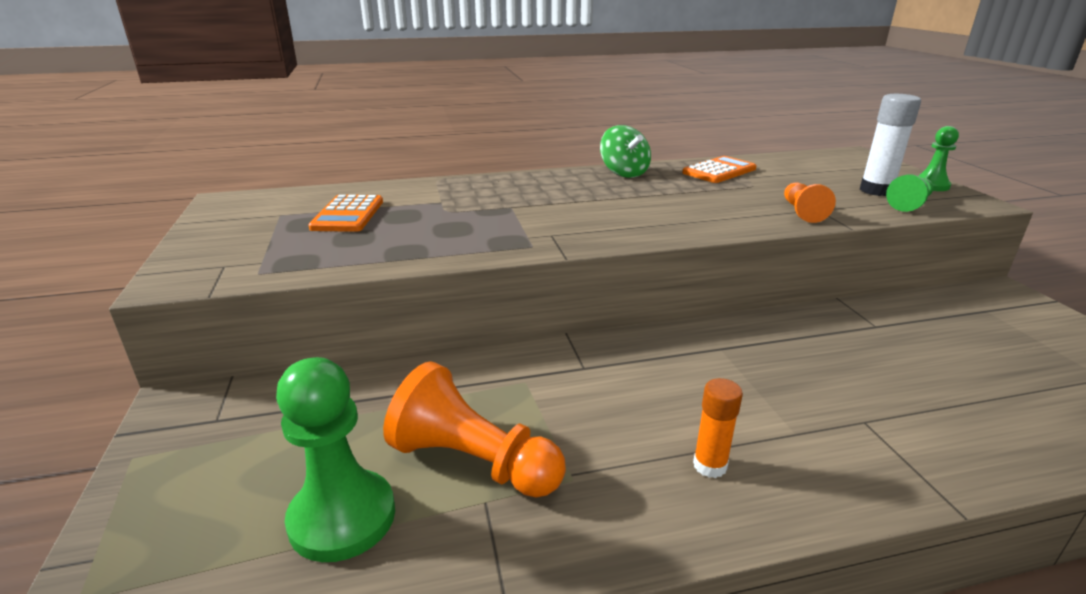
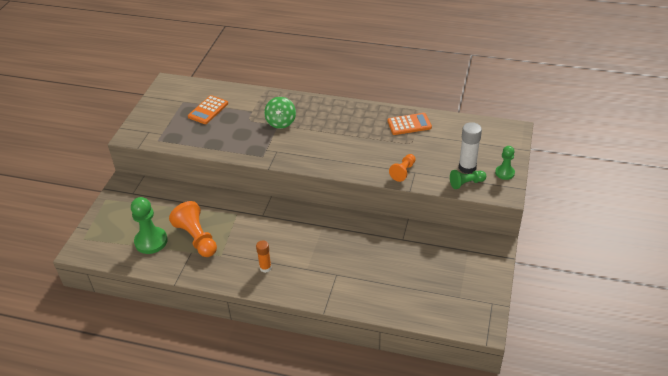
camera: 30 degrees right, 15 degrees up
green spinning top [600,125,651,178] -> green spinning top moved to [264,97,296,129]

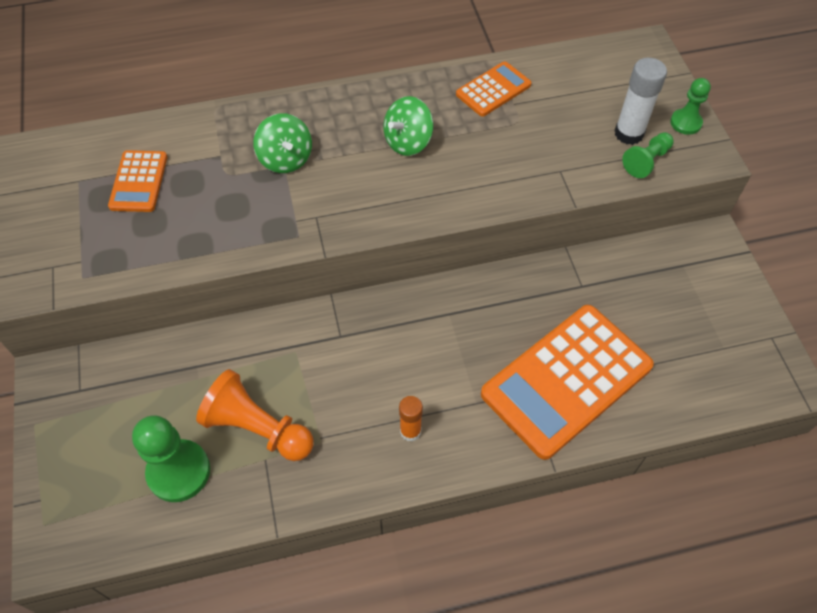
camera: 30 degrees left, 15 degrees up
orange pawn [389,154,416,182] -> none
none -> green spinning top [384,96,433,156]
none -> orange calculator [481,305,654,460]

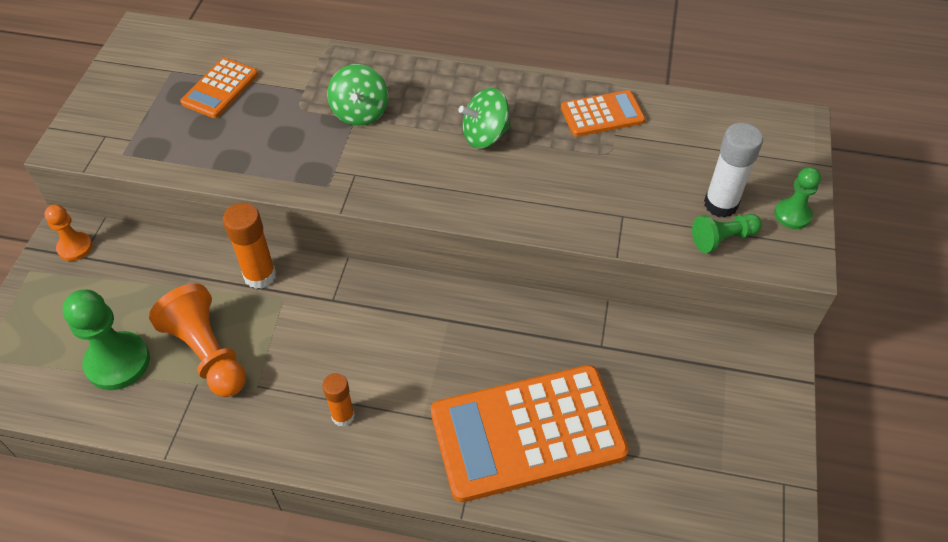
camera: 25 degrees right, 5 degrees down
none -> orange pawn [45,204,92,261]
none -> orange glue stick [223,203,276,289]

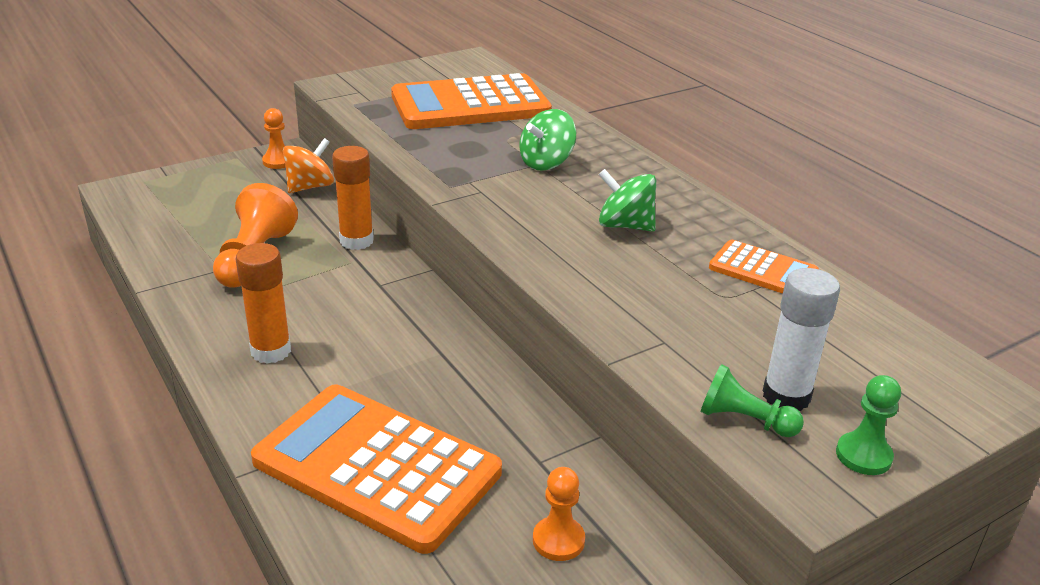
camera: 45 degrees right, 20 degrees down
green pawn [62,290,150,390] -> none
orange calculator [180,58,258,118] -> orange calculator [391,73,552,129], size x2.01
orange glue stick [322,373,355,427] -> orange glue stick [236,243,291,364], size x1.56
none -> orange spinning top [283,138,334,193]
none -> orange pawn [533,467,585,561]

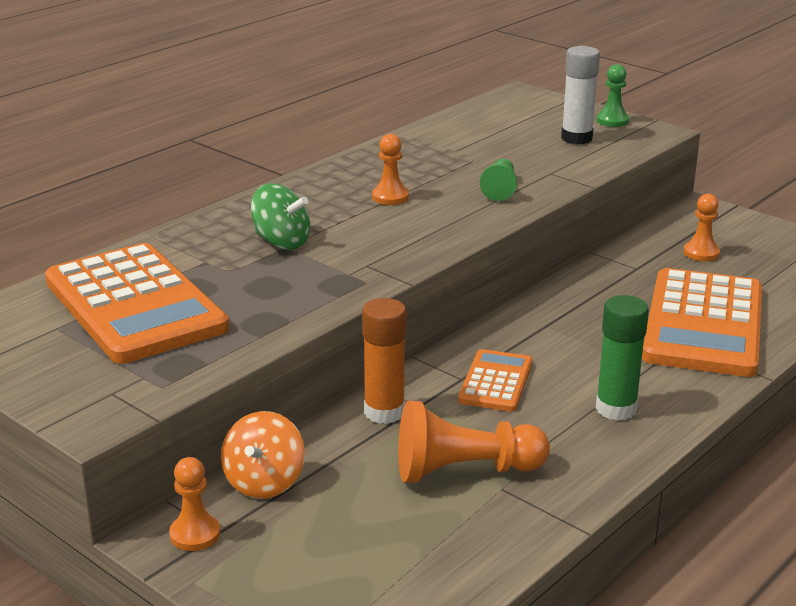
camera: 105 degrees left, 5 degrees down
orange glue stick [236,243,291,364] -> green glue stick [596,295,649,421]
orange spinning top [283,138,334,193] -> orange spinning top turned 105 degrees counterclockwise [221,411,305,499]
green spinning top [599,169,656,231] -> orange pawn [372,134,409,205]
green pawn [701,364,804,437] -> green pawn moved to [480,159,517,201]
orange calculator [709,240,819,294] -> orange calculator moved to [458,349,532,412]

